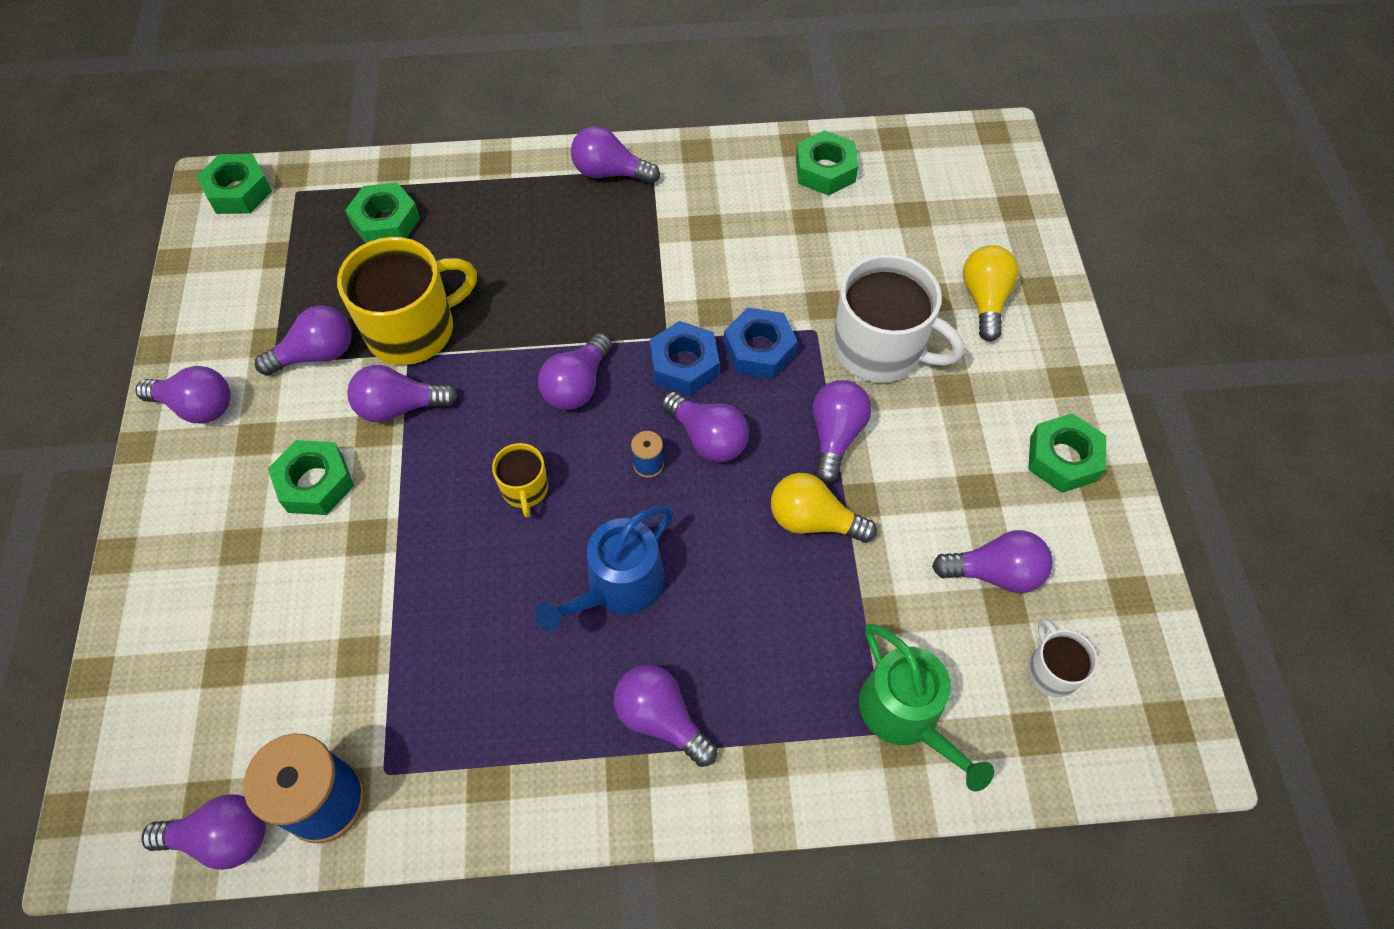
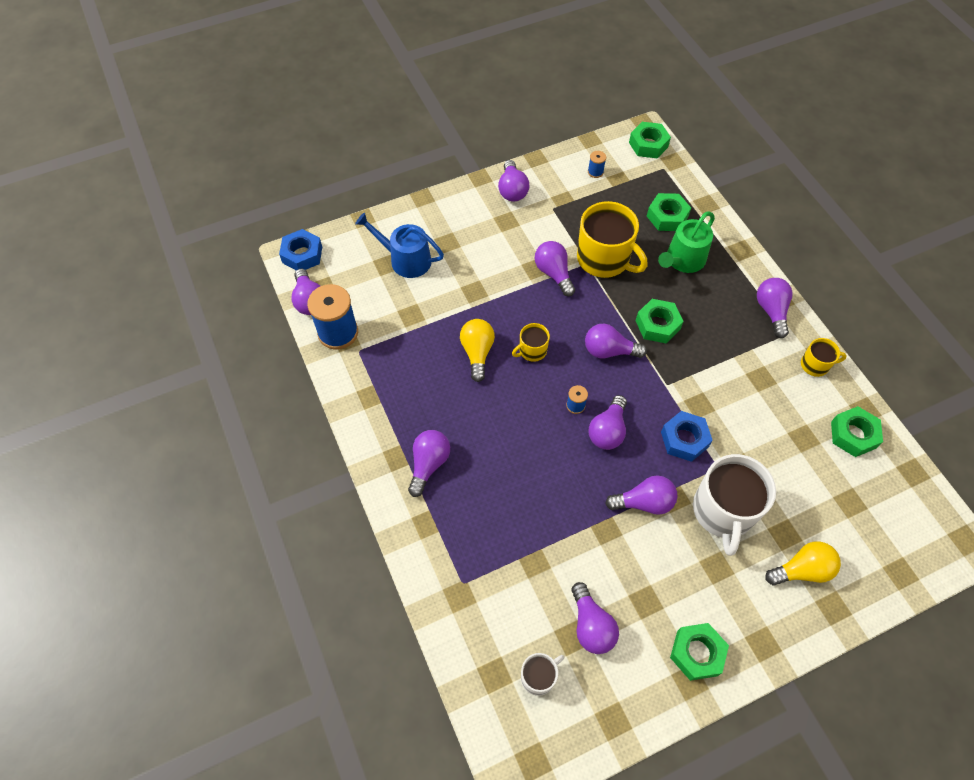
camera: 70 degrees right, 0 degrees up
purple light bulb [255,305,352,376] -> none
green nut [268,440,354,515] -> green nut moved to [636,299,684,344]
blue watering can [536,506,673,632] -> blue watering can moved to [355,213,444,278]
blue nut [650,321,719,396] -> blue nut moved to [279,229,322,270]
yellow light bulb [771,473,877,543] -> yellow light bulb moved to [460,319,495,382]
green watering can [859,624,994,791] -> green watering can moved to [658,211,715,273]
none -> blue spool [588,151,606,178]
none -> yellow mug [801,338,847,377]

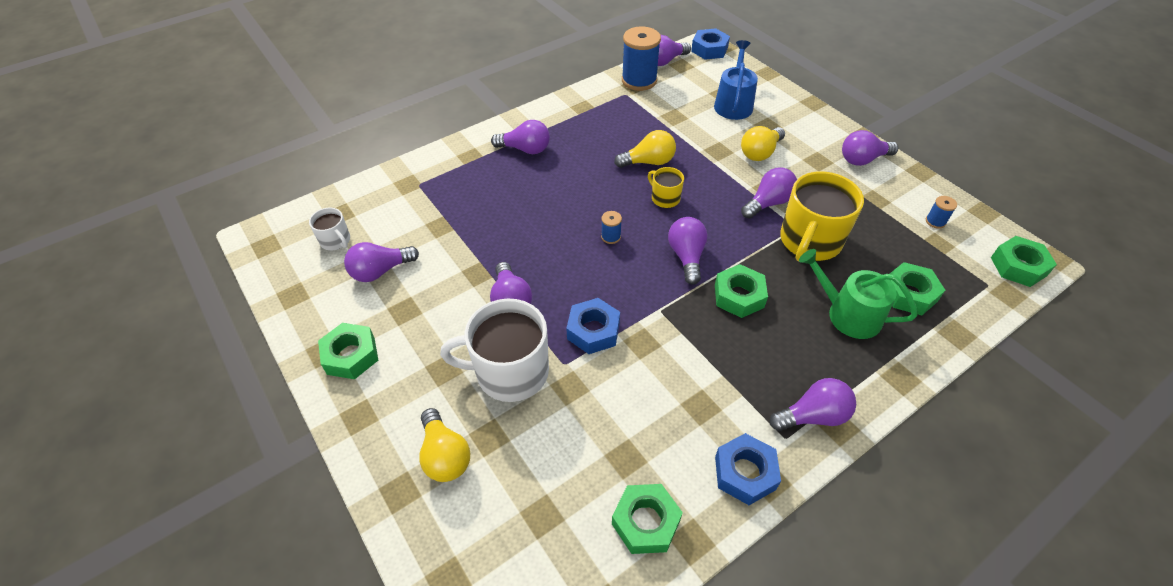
camera: 80 degrees right, 10 degrees down
purple light bulb [589,395,627,450] -> none
yellow mug [801,338,847,377] -> blue nut [715,433,781,505]
none -> yellow light bulb [741,126,785,161]

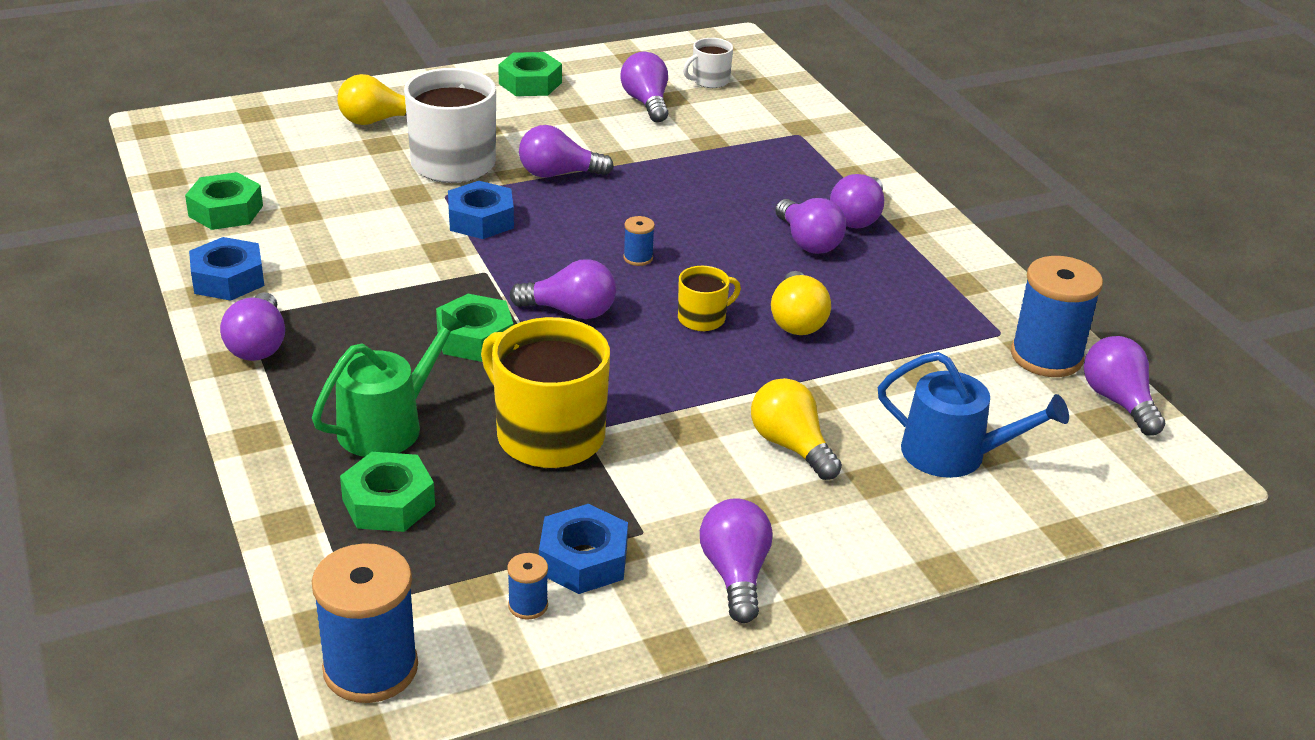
camera: 100 degrees right, 15 degrees down
blue nut [691,28,730,60] -> blue nut moved to [539,504,628,594]
purple light bulb [741,167,797,219] -> purple light bulb moved to [775,198,846,254]
green nut [991,236,1057,287] -> blue spool [312,543,418,703]

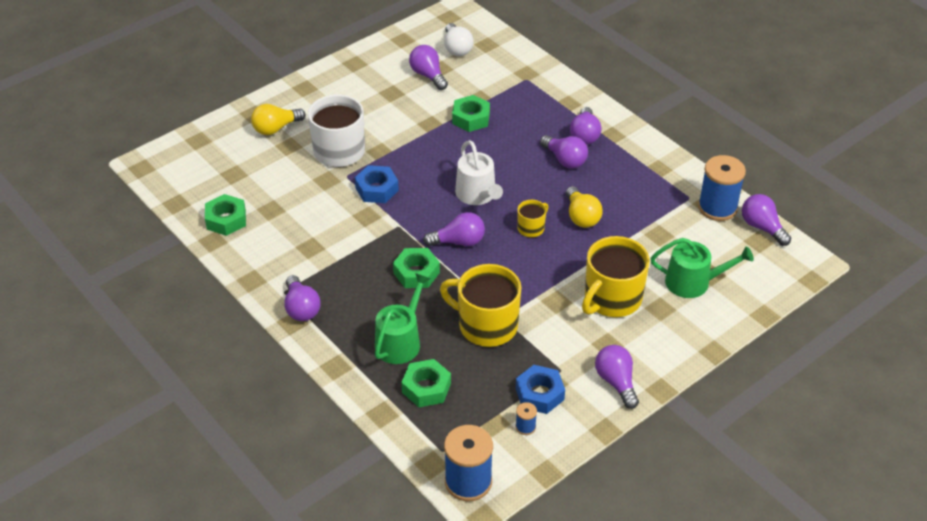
camera: 15 degrees left, 10 degrees up
blue nut [189,237,264,301] -> none
green nut [498,52,562,96] -> green nut moved to [452,95,490,132]
purple light bulb [519,125,614,178] -> none
blue spool [623,216,655,266] -> white watering can [455,140,503,205]
white mug [683,38,733,88] -> white light bulb [444,23,474,56]
yellow light bulb [751,378,842,480] -> yellow mug [582,236,650,317]
blue watering can [878,352,1069,478] -> green watering can [651,238,754,298]

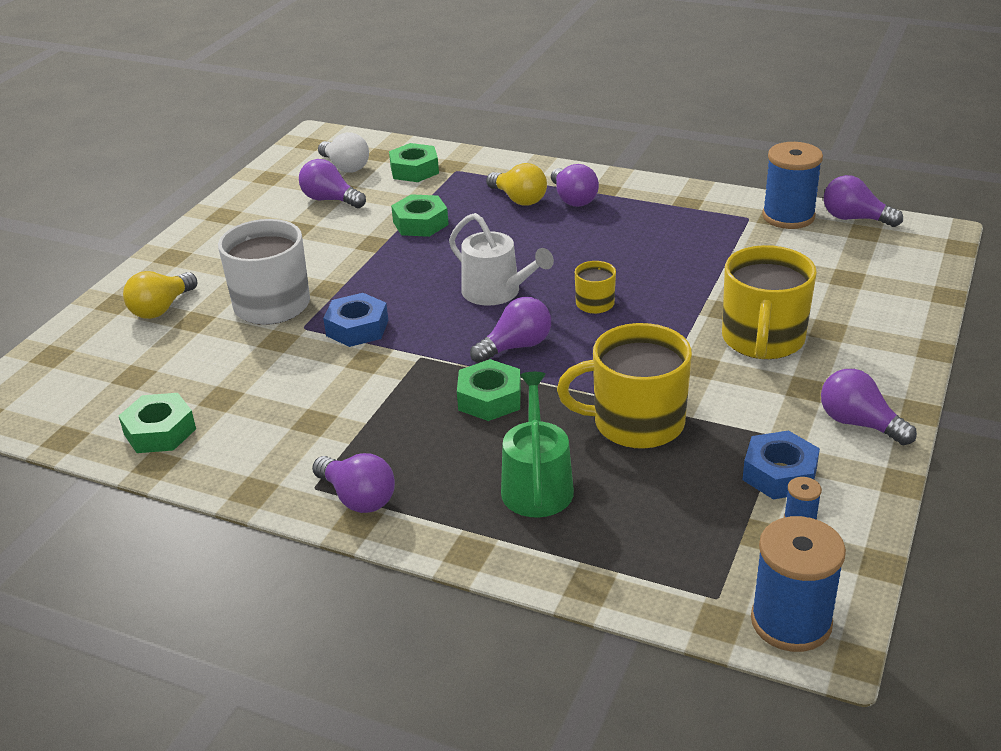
camera: 25 degrees left, 10 degrees down
green nut [401,359,451,407] -> green nut moved to [389,143,439,182]
purple light bulb [540,135,588,168] -> none
yellow light bulb [566,186,603,228] -> yellow light bulb moved to [486,163,547,206]
green watering can [651,238,754,298] -> none

